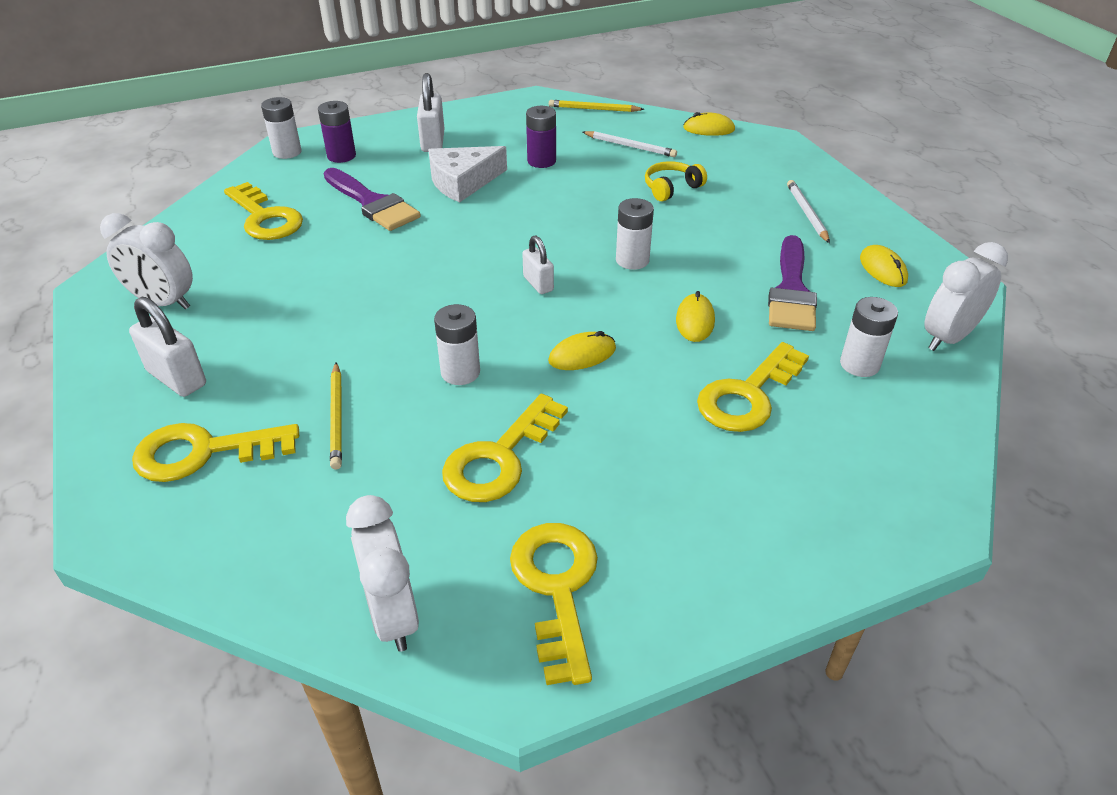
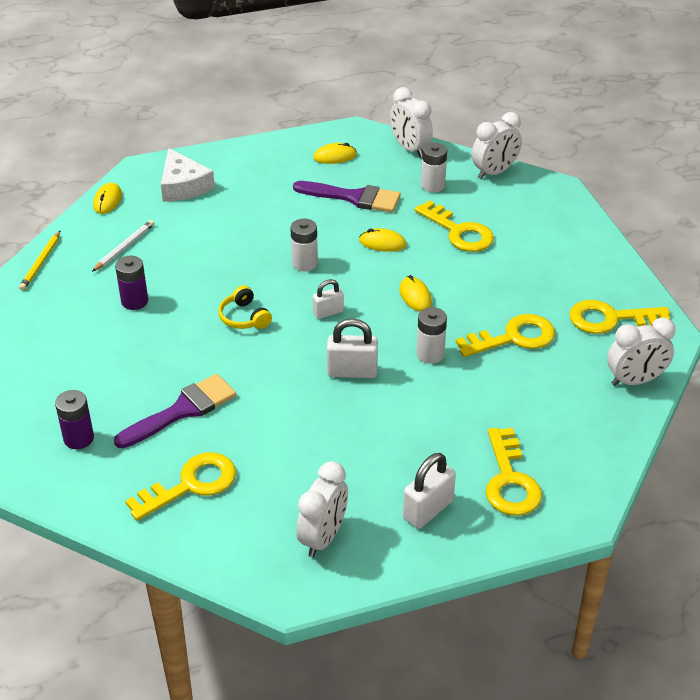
camera: 85 degrees left, 0 degrees up
white battery [261,97,302,159] -> none
yellow pencil [330,362,342,469] -> none
white padlock [417,73,445,152] -> white padlock moved to [327,318,378,378]
white cheese [428,146,507,203] -> white cheese moved to [161,148,215,202]
yellow key [442,394,568,502] -> yellow key turned 60 degrees counterclockwise [456,314,555,357]
yellow headphones [645,161,707,201] -> yellow headphones moved to [218,285,272,329]
white pencil [787,180,830,243] -> none
none -> white clock [472,112,522,179]

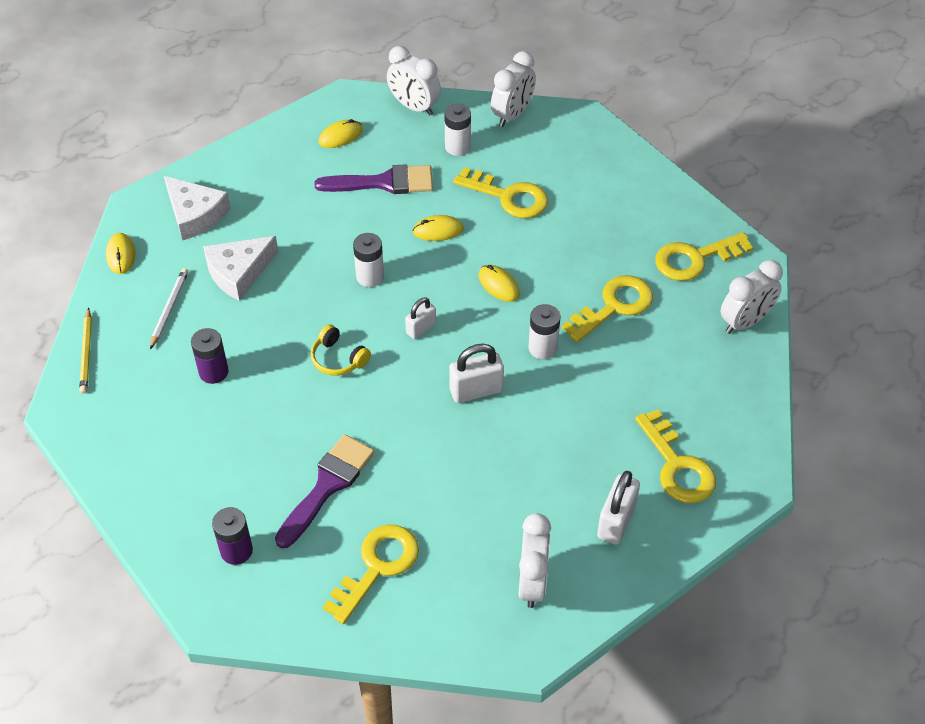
camera: 20 degrees left, 10 degrees up
none -> white cheese [203,236,278,301]

